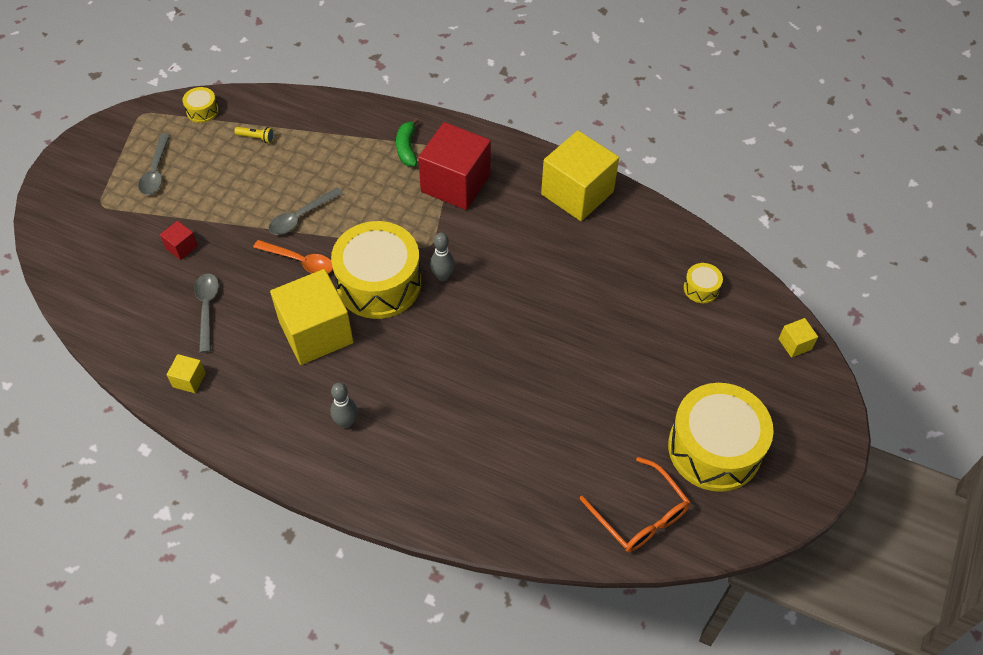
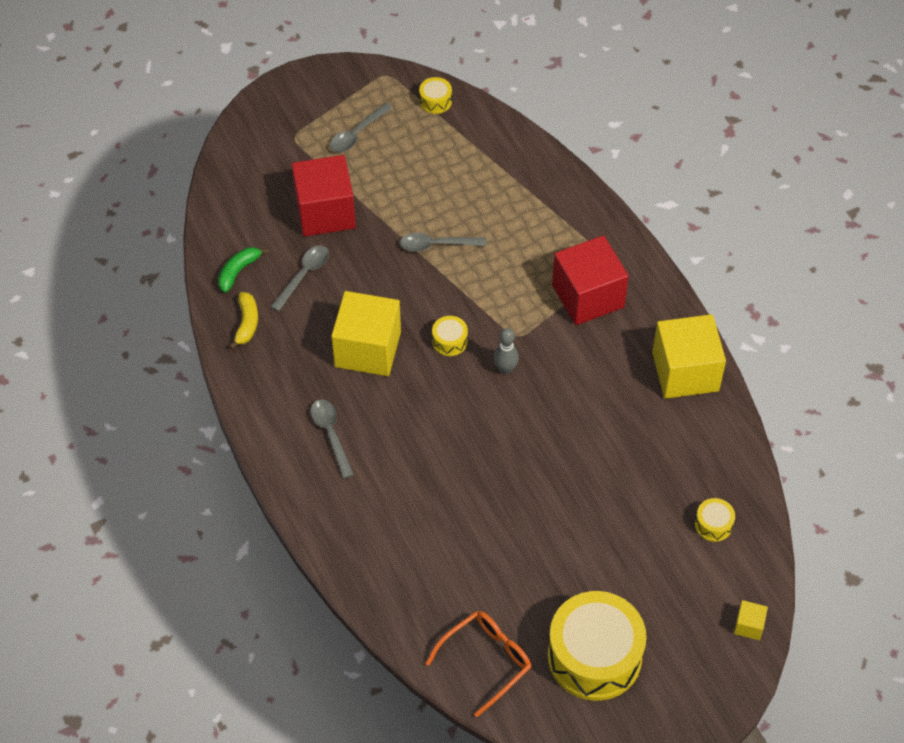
camera: 40 degrees right, 0 degrees up
red cube [160,221,198,260] -> red cube [291,155,356,237], size x2.35
yellow cube [167,354,206,393] -> yellow banana [229,292,258,349]
yellow flashlight [234,127,274,143] -> none
orange spoon [253,240,333,273] -> none
grey bowling pin [330,383,358,428] -> grey spoon [311,399,354,479]
yellow drum [331,221,421,319] -> yellow drum [432,316,468,356], size x0.42
green banana [396,118,419,166] -> green banana moved to [218,247,269,293]
orange glasses [580,457,690,552] -> orange glasses turned 135 degrees counterclockwise [425,611,531,717]

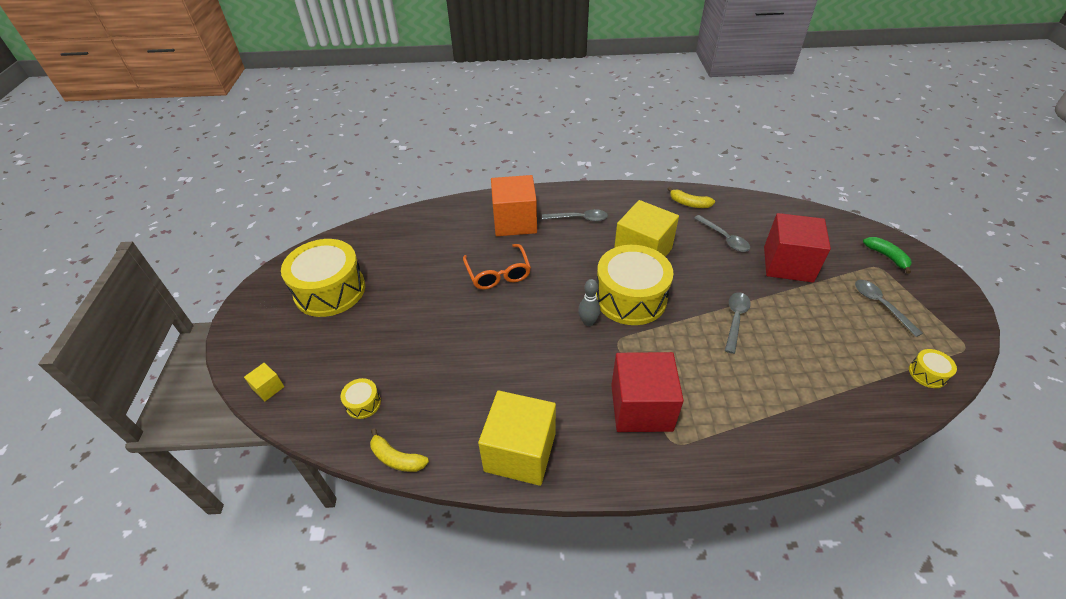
camera: 115 degrees right, 10 degrees down
green banana [218,247,269,293] -> green banana moved to [863,237,912,274]
orange glasses [425,611,531,717] -> orange glasses moved to [463,244,531,290]
yellow drum [432,316,468,356] -> yellow drum [596,245,674,325], size x2.39
none -> yellow banana [370,428,429,472]
none -> orange cube [491,175,537,236]

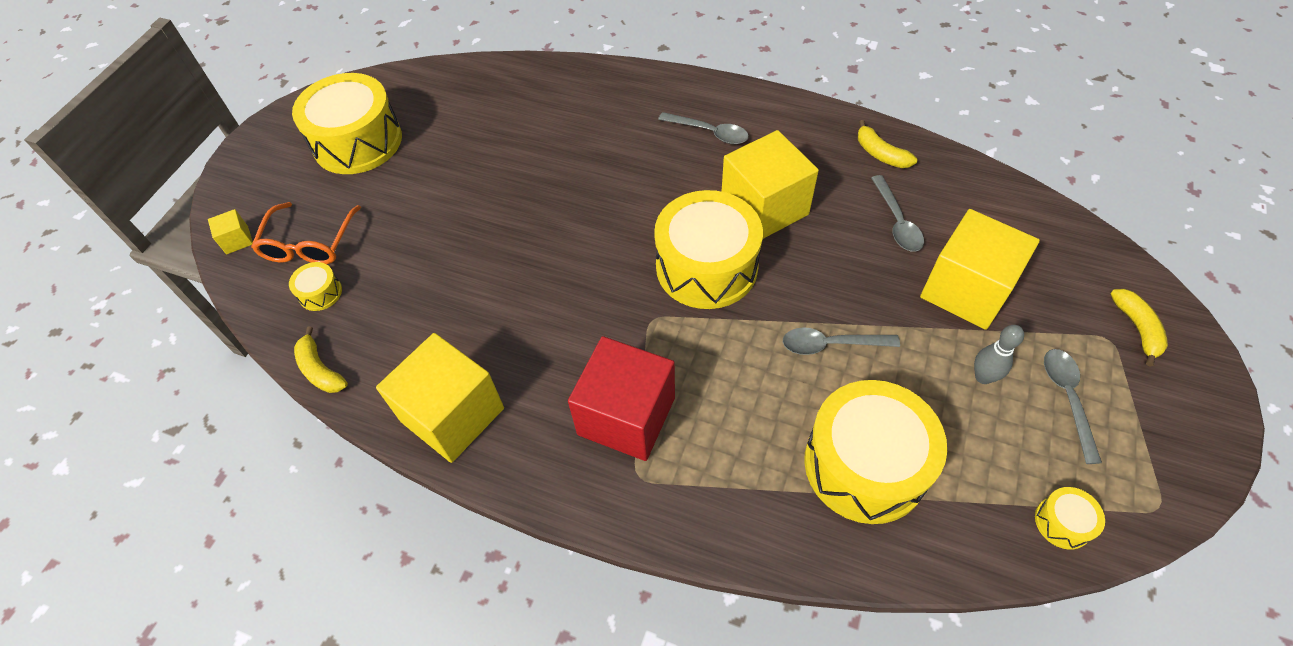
camera: 25 degrees right, 10 degrees up
orange glasses [463,244,531,290] -> orange glasses moved to [251,202,361,264]
orange cube [491,175,537,236] -> none
grey bowling pin [578,279,600,326] -> grey bowling pin moved to [974,325,1024,384]
grey spoon [725,292,751,354] -> grey spoon turned 135 degrees counterclockwise [783,328,900,355]
red cube [764,213,831,283] -> yellow cube [920,209,1040,330]
green banana [863,237,912,274] -> yellow banana [1110,289,1168,366]
none -> yellow drum [804,380,947,524]

